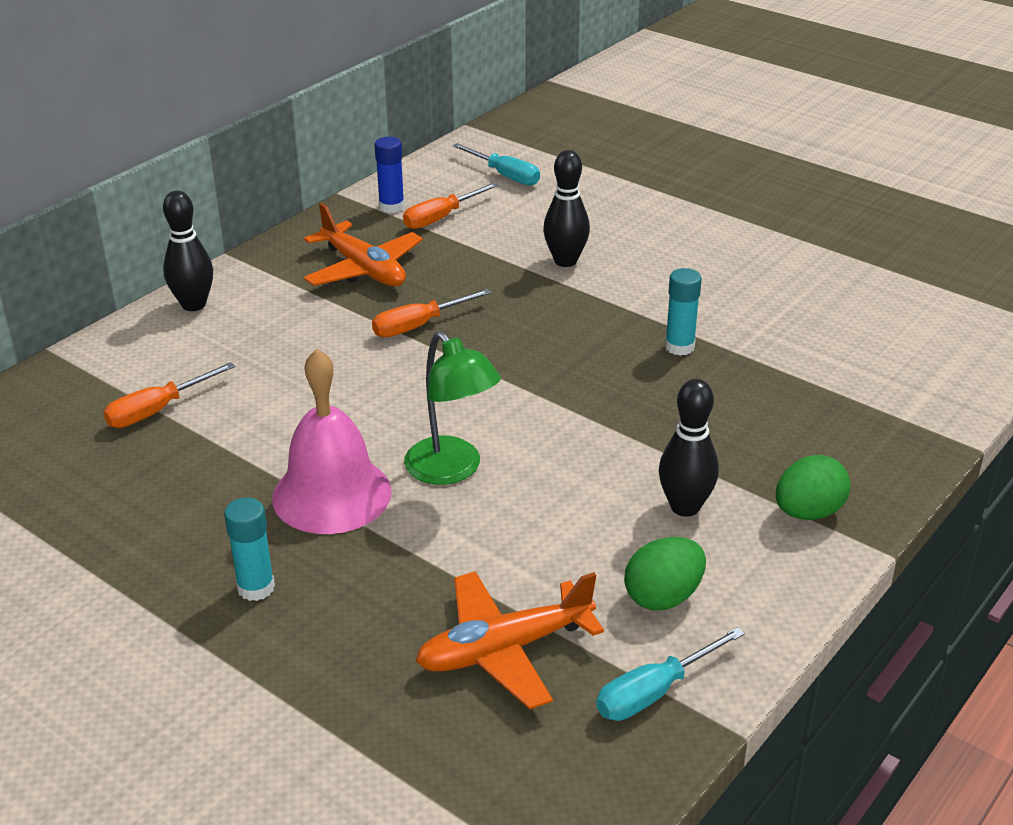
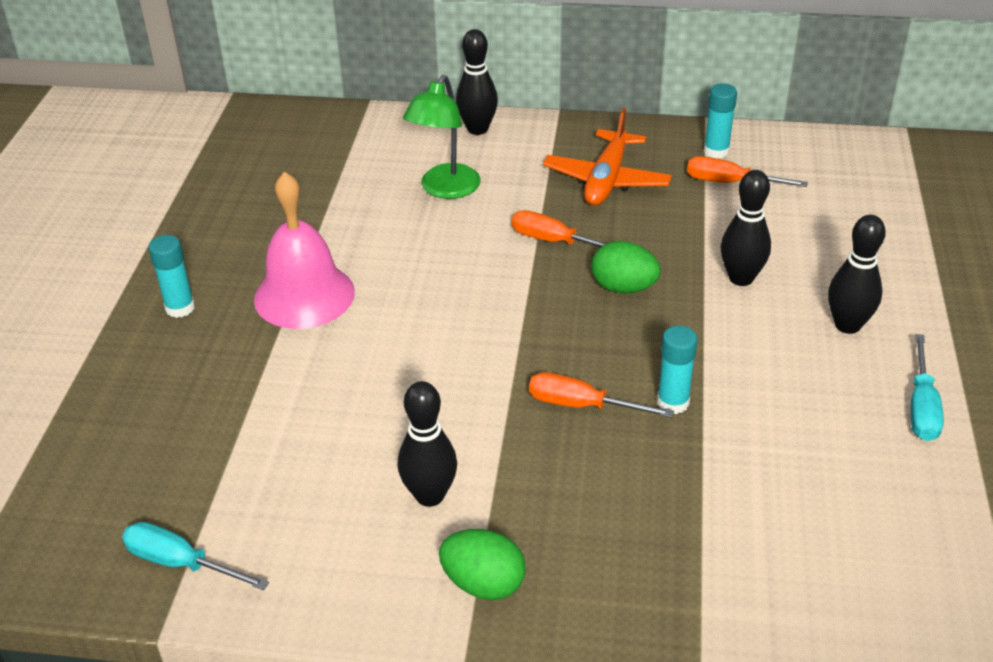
camera: 60 degrees right, 5 degrees up
orange screwdriver [103,362,235,428] -> orange screwdriver moved to [529,372,674,418]
blue glue stick [374,137,405,213] -> turquoise glue stick [704,83,737,159]
green lamp [404,331,501,485] -> green lamp moved to [403,75,481,199]
orange plane [416,571,604,709] -> none
turquoise screwdriver [452,143,540,186] -> turquoise screwdriver moved to [911,334,944,441]
green egg [624,537,706,610] -> green egg moved to [591,241,661,294]
none -> black bowling pin [828,215,886,334]

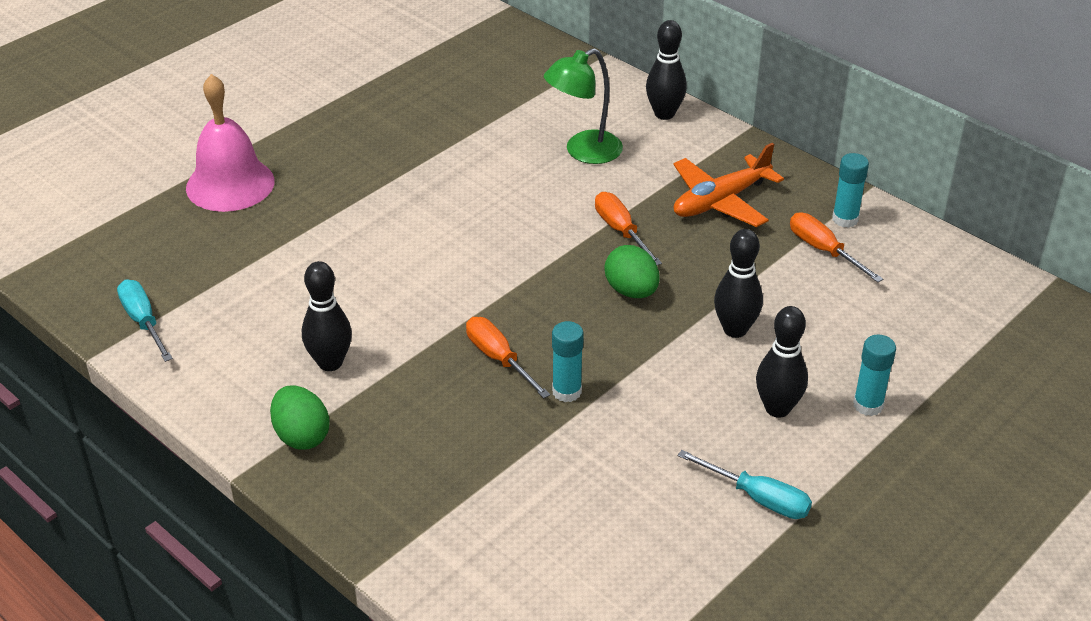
camera: 35 degrees right, 0 degrees up
turquoise glue stick [149,235,195,318] -> turquoise glue stick moved to [853,335,896,416]
pink bell [254,172,355,329] -> pink bell moved to [186,74,275,212]
turquoise screwdriver [911,334,944,441] -> turquoise screwdriver turned 105 degrees counterclockwise [678,450,812,519]

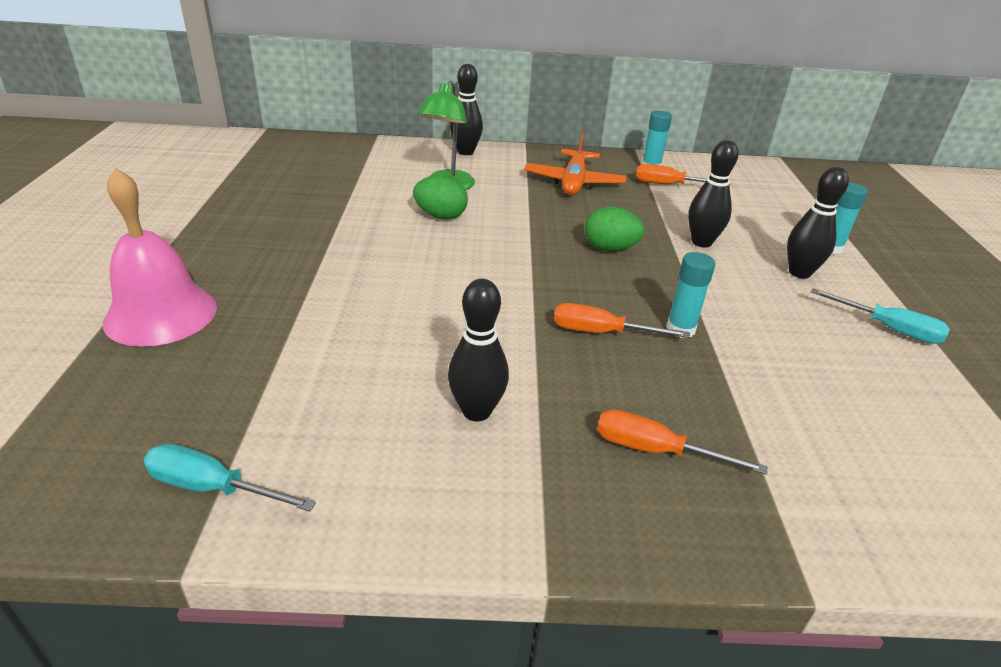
camera: 45 degrees left, 5 degrees down
green egg [270,386,330,450] -> green egg moved to [413,176,468,219]
orange screwdriver [595,192,662,265] -> orange screwdriver moved to [597,409,768,475]
turquoise screwdriver [678,450,812,519] -> turquoise screwdriver turned 45 degrees clockwise [811,288,950,344]

